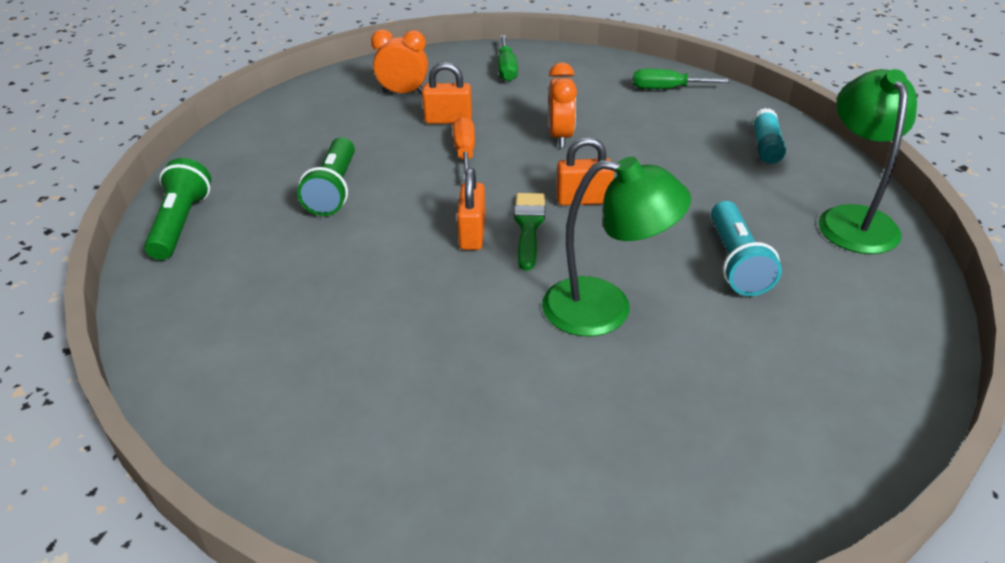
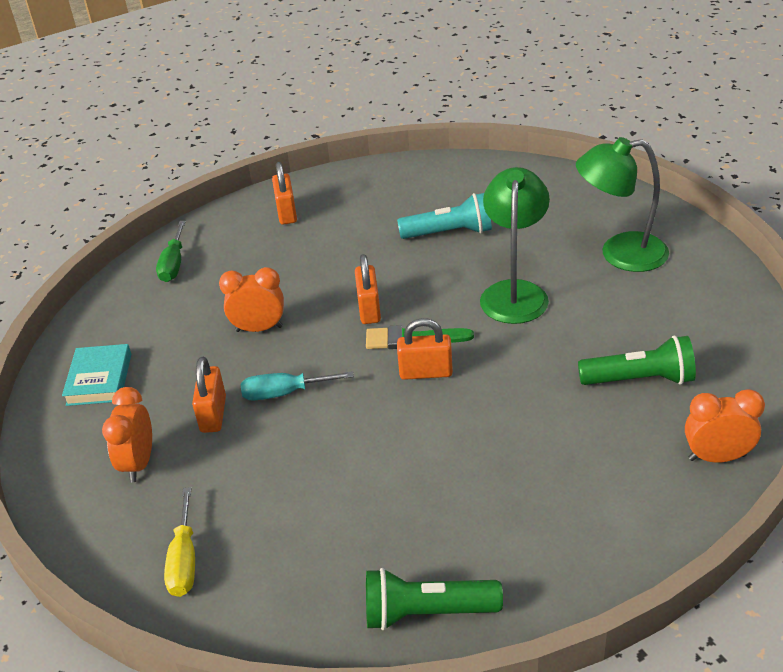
camera: 90 degrees left, 0 degrees up
green flashlight [297,137,355,216] -> green flashlight moved to [578,335,696,385]
orange screwdriver [453,117,475,180] -> turquoise screwdriver [241,371,354,401]
green screwdriver [498,35,518,81] -> turquoise book [62,344,131,406]
turquoise glue stick [752,108,786,164] -> orange padlock [272,162,297,225]
green lamp [818,69,917,254] -> green lamp moved to [576,137,669,272]
none -> yellow screwdriver [164,487,195,597]
none -> orange clock [685,389,765,463]

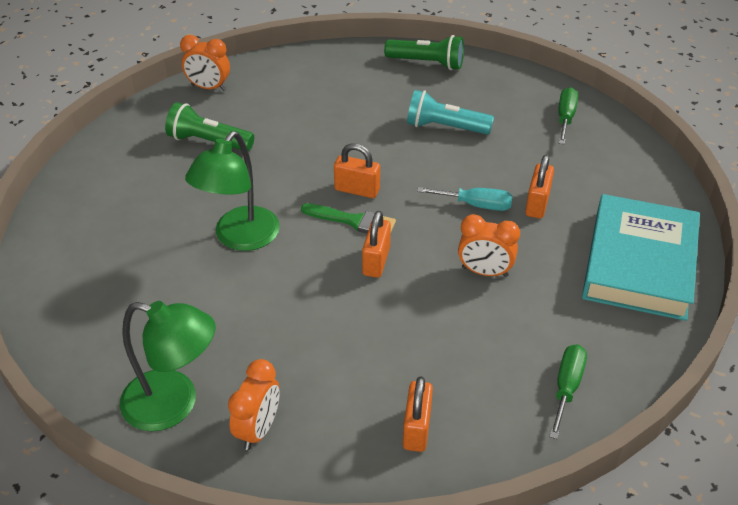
camera: 165 degrees left, 5 degrees up
turquoise book [62,344,131,406] -> turquoise book [582,194,700,321], size x1.97
orange clock [102,387,152,482] -> orange clock moved to [228,359,279,450]
yellow screwdriver [164,487,195,597] -> green screwdriver [558,87,578,144]
turquoise flashlight [397,193,492,239] -> turquoise flashlight moved to [407,90,494,135]
green lamp [576,137,669,272] -> green lamp moved to [119,301,216,431]

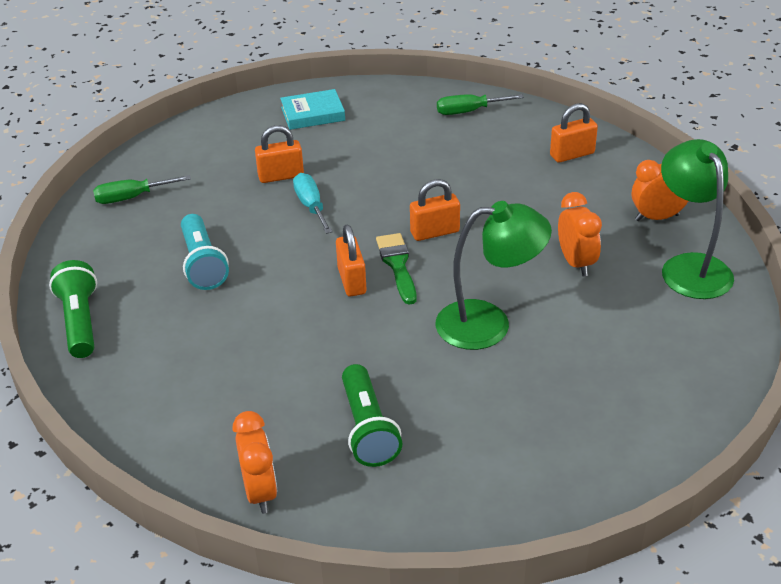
camera: 120 degrees left, 5 degrees down
orange clock [458,214,520,277] -> orange clock moved to [558,192,602,276]
turquoise book [582,194,700,321] -> turquoise book [280,89,345,130], size x0.51

